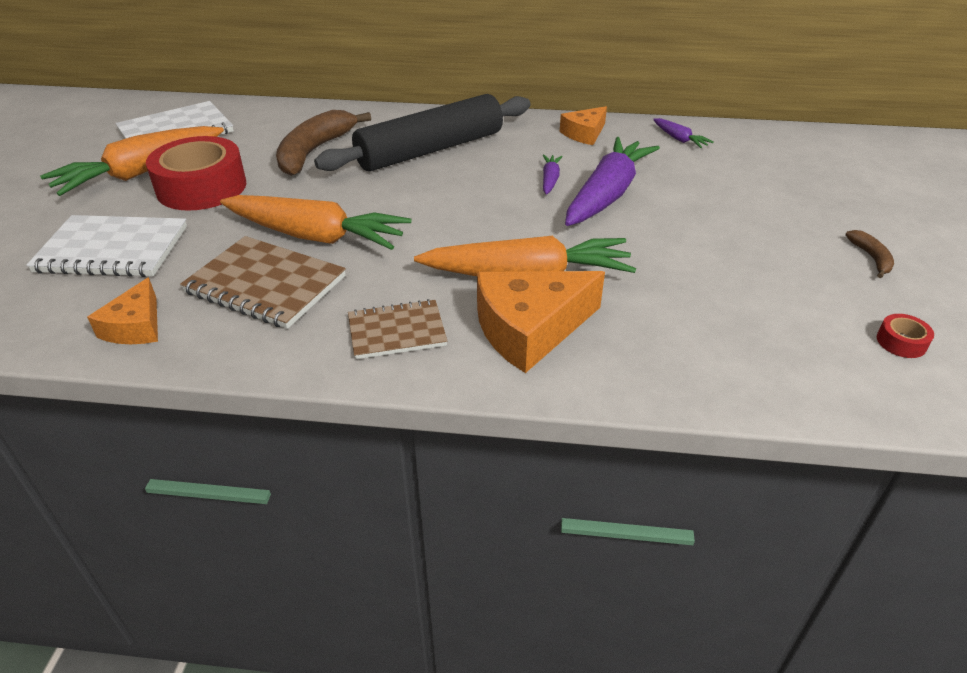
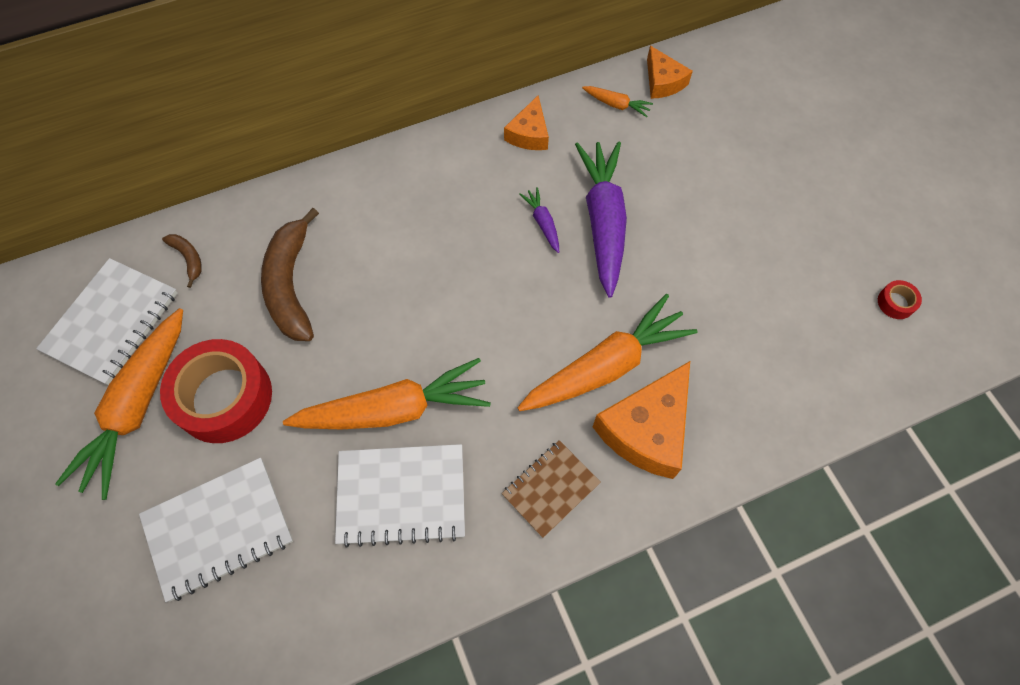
camera: 30 degrees left, 25 degrees up
orange cheese [87,277,158,344] -> orange cheese moved to [647,46,693,99]
brown notebook [180,236,346,329] -> white notebook [335,444,465,548]
black rolling pin [314,94,531,171] -> none
purple carrot [653,118,714,148] -> orange carrot [582,86,653,117]
brown banana [845,230,894,278] -> brown banana moved to [162,234,202,288]

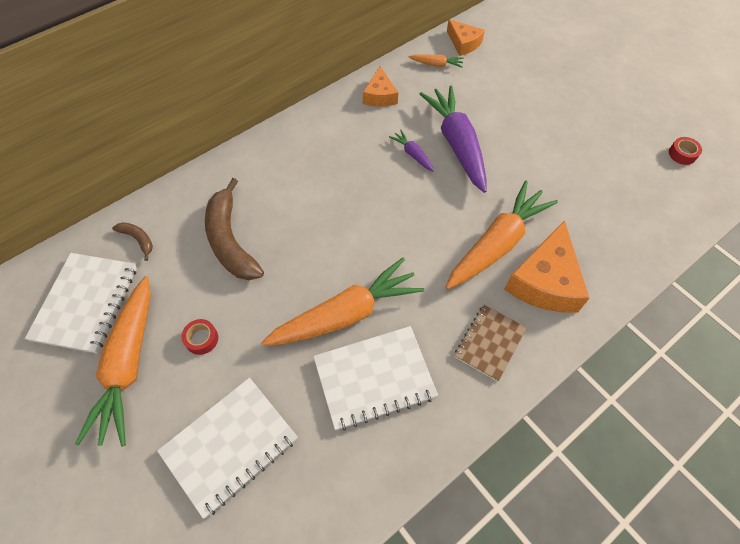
camera: 15 degrees left, 5 degrees down
red tape [160,339,272,443] -> red tape [181,319,218,355], size x0.40

